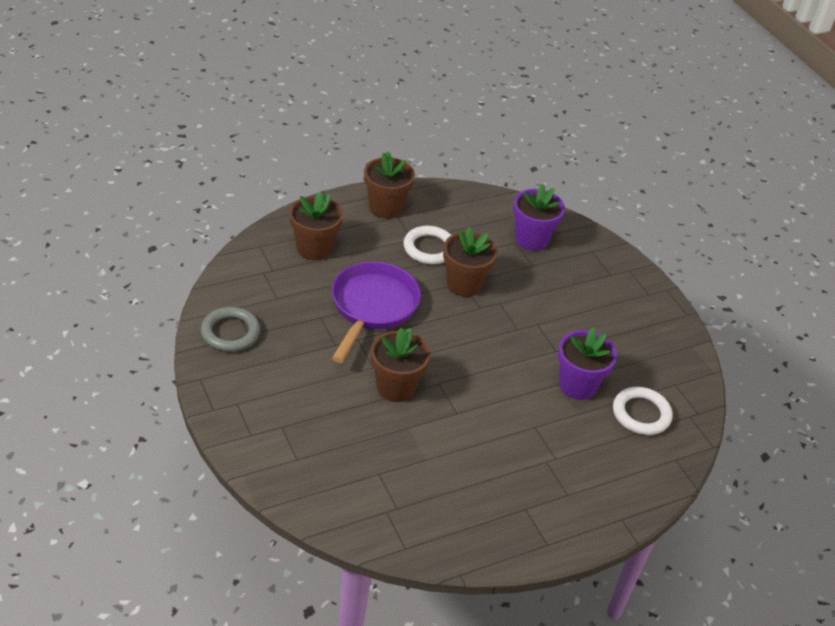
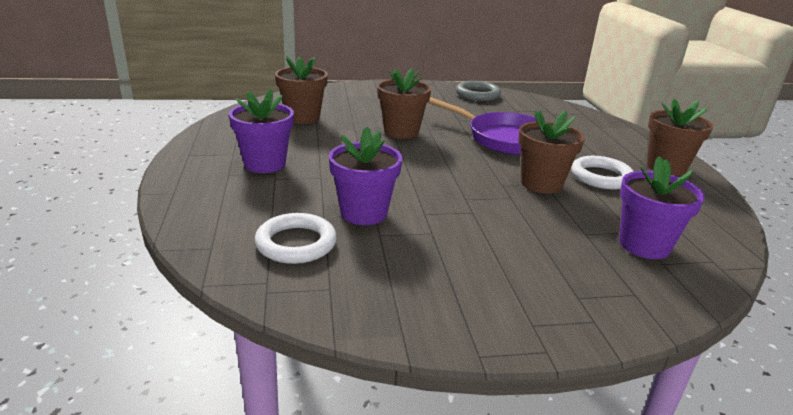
camera: 110 degrees right, 15 degrees down
brown flower pot [289,191,343,260] -> brown flower pot moved to [275,56,328,124]
none -> purple flower pot [229,89,294,173]

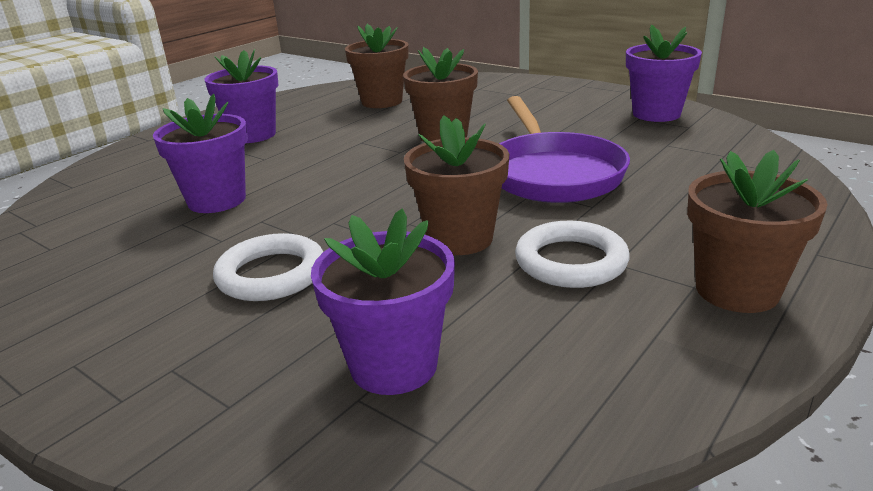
camera: 50 degrees right, 0 degrees up
white ring [255,213,337,264] -> white ring moved to [213,233,323,301]
grey ring [456,81,501,101] -> purple flower pot [626,24,702,122]

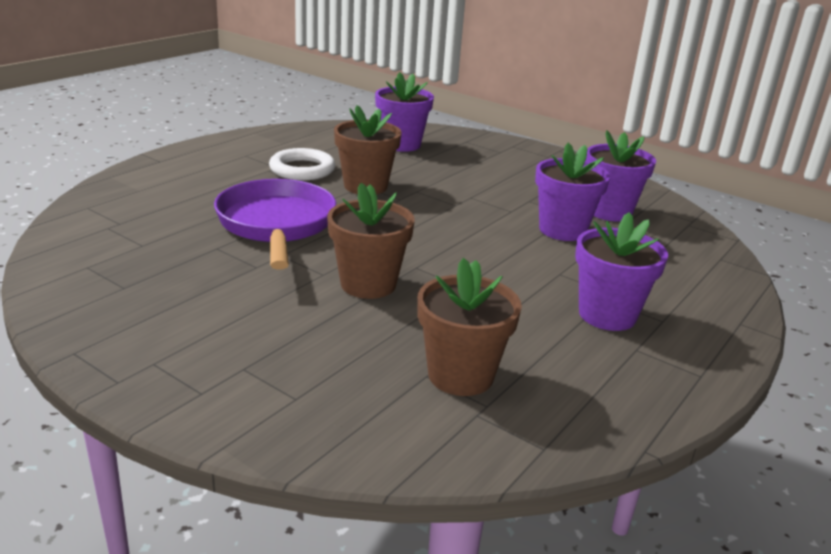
camera: 175 degrees right, 0 degrees up
white ring [213,233,323,301] -> none
purple flower pot [626,24,702,122] -> purple flower pot moved to [585,130,656,221]
brown flower pot [687,150,828,313] -> none

